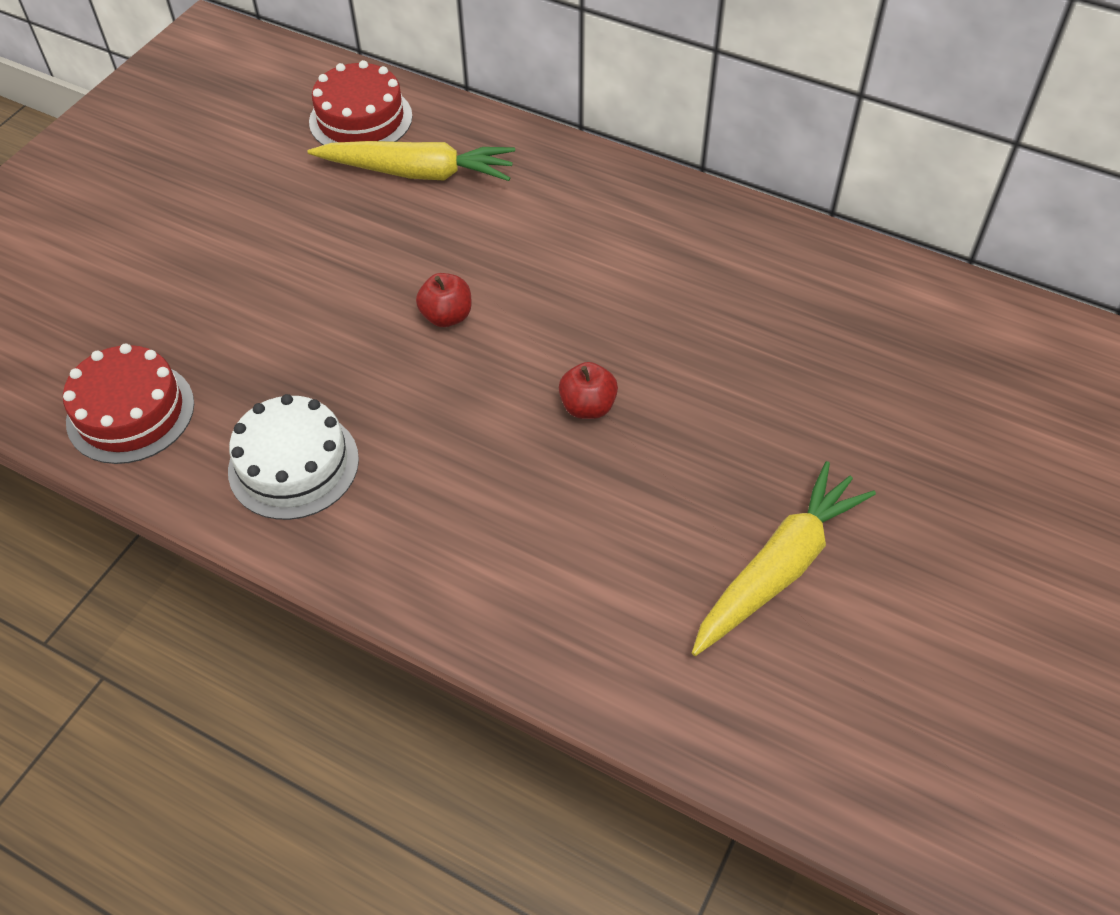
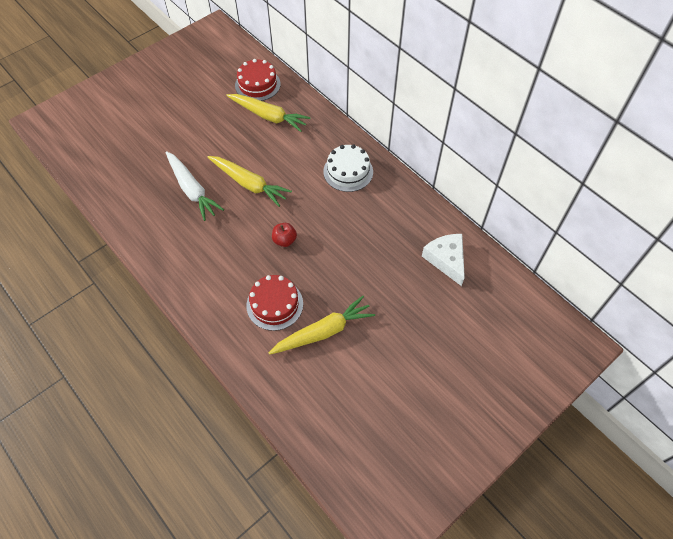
camera: 20 degrees right, 5 degrees up
red cake [63,344,194,464] -> red cake moved to [246,275,303,331]
white cake [228,394,359,520] -> white cake moved to [323,145,373,192]
red apple [416,273,472,327] -> yellow carrot [208,156,292,207]
none -> white carrot [166,151,224,221]
none -> white cheese [422,234,465,286]

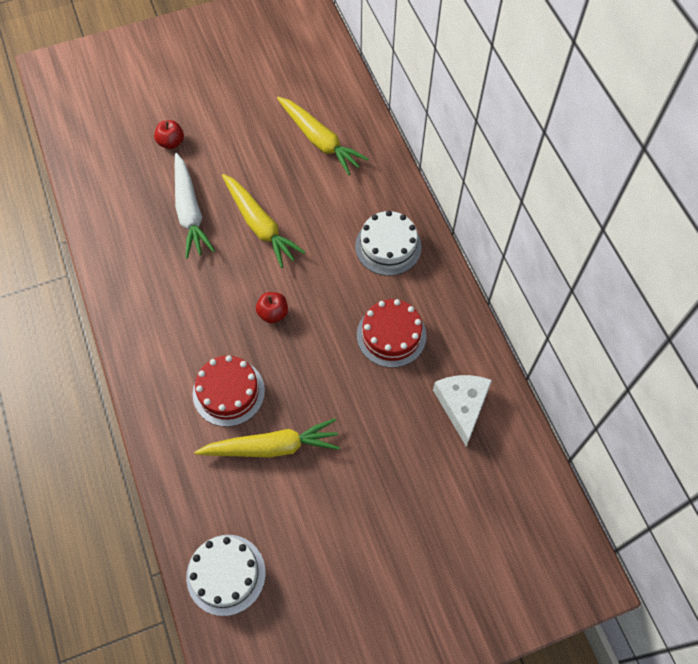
camera: 20 degrees right, 5 degrees up
red cake [235,59,281,101] -> red cake moved to [357,299,427,368]
none -> red apple [154,120,184,149]
none -> white cake [186,535,266,616]

